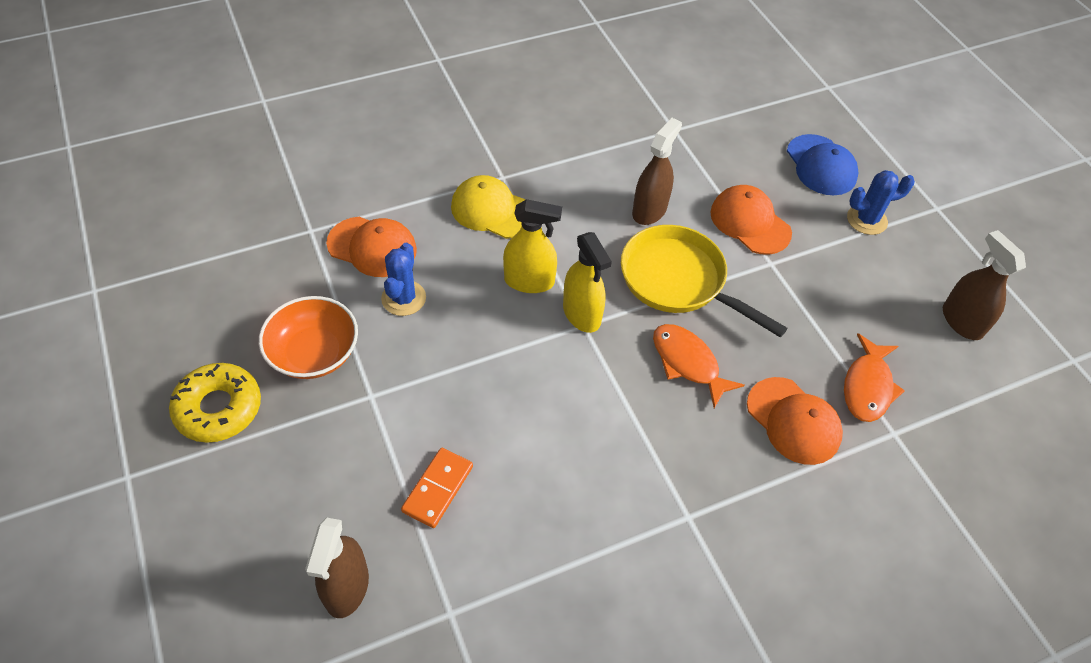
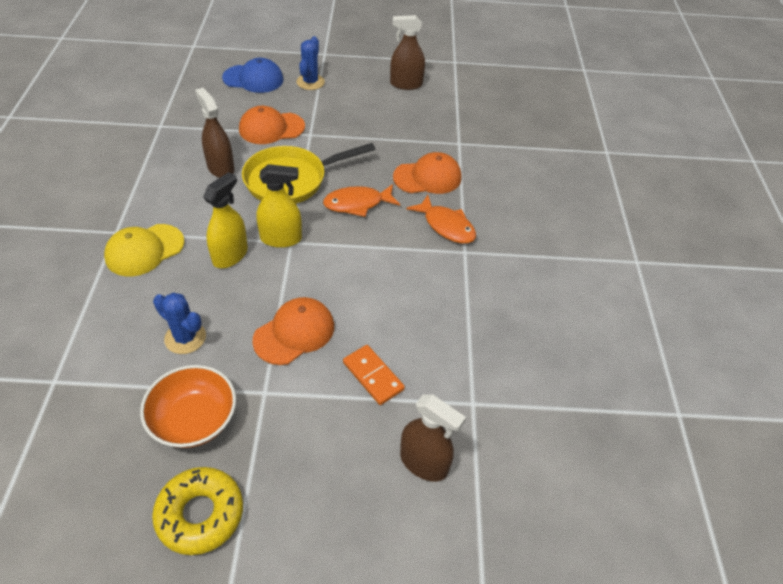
camera: 65 degrees left, 5 degrees down
orange cap [326,217,417,277] -> orange cap moved to [252,297,334,365]
orange fish [844,333,905,422] -> orange fish moved to [406,195,476,244]

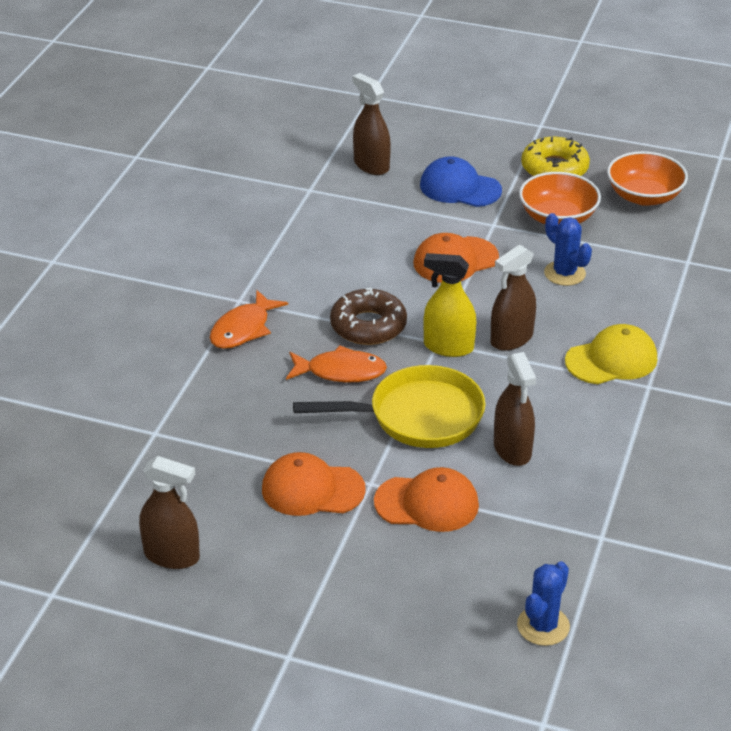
camera: 160 degrees left, 10 degrees down
yellow spray bottle [203,172,248,268] -> brown spray bottle [491,245,536,351]
blue cap [222,58,284,93] -> blue cap moved to [420,156,502,207]
blue cactus [296,36,325,90] -> blue cactus moved to [517,561,570,646]
orange domino [343,345,405,405] -> none
orange cap [393,152,462,194] -> orange cap moved to [262,452,366,516]
orange fish [406,195,476,244] -> orange fish turned 120 degrees counterclockwise [210,290,288,349]
none -> brown donut [330,288,407,345]
none -> orange bowl [607,151,688,206]

